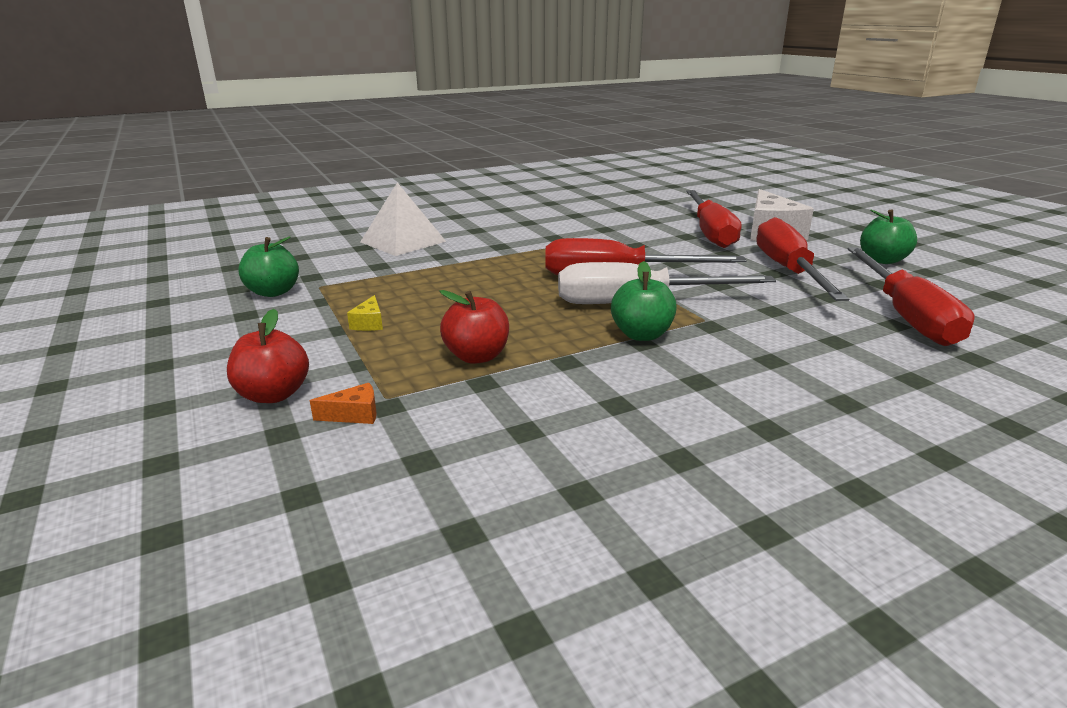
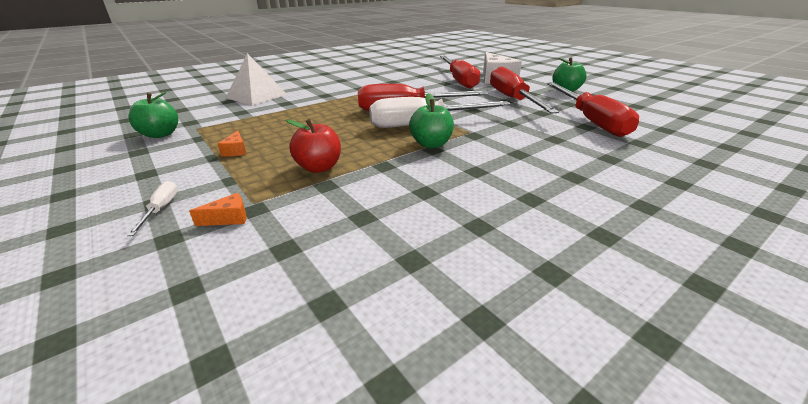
camera: 10 degrees left, 5 degrees up
red apple [227,309,309,403] -> white screwdriver [127,181,178,236]
yellow cheese [347,295,383,331] -> orange cheese [218,131,246,156]

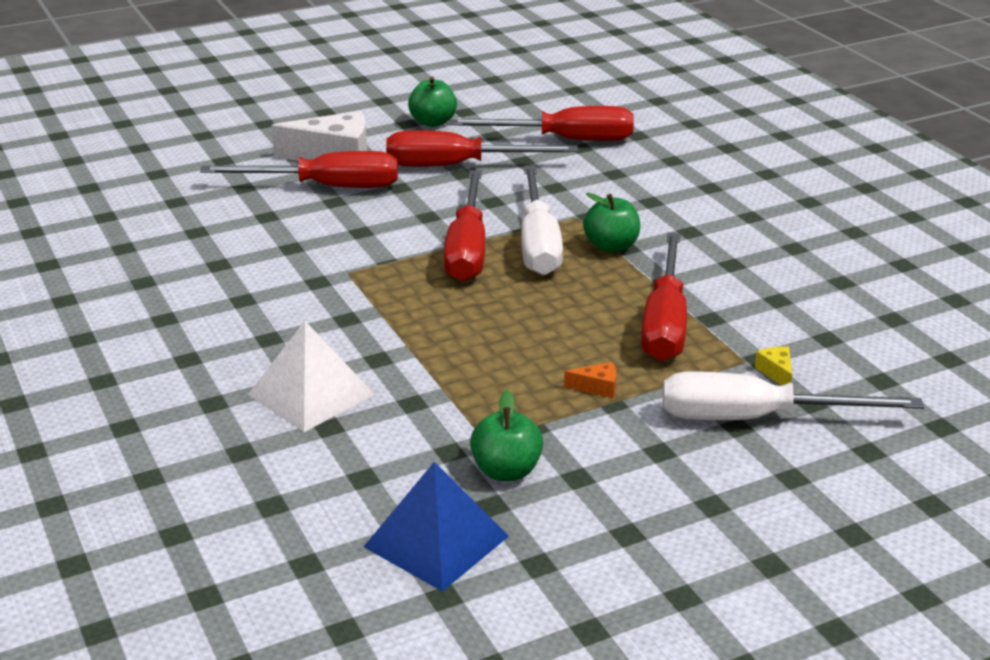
camera: 80 degrees left, 0 degrees up
white screwdriver [127,181,178,236] -> white screwdriver [662,371,924,420], size x2.49
orange cheese [189,193,247,226] -> yellow cheese [755,347,792,385]
red apple [286,119,341,173] -> red screwdriver [641,232,687,361]
none -> blue pyramid [364,462,509,592]

